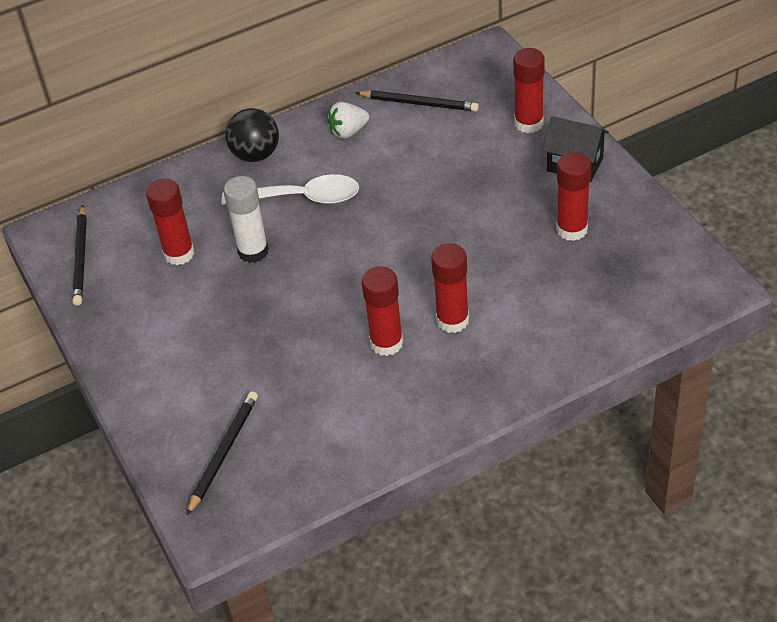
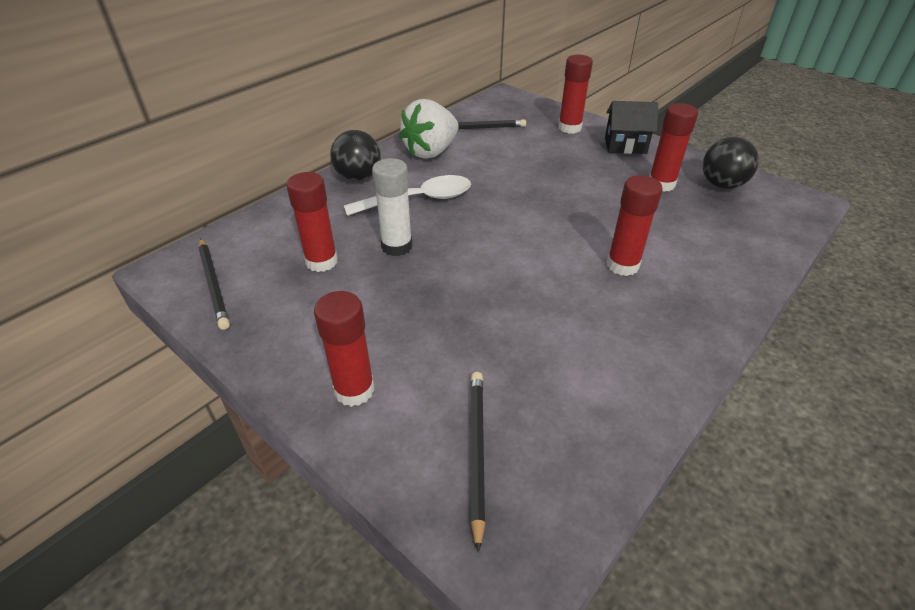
camera: 25 degrees left, 5 degrees down
white strawberry [327,102,369,139] -> white strawberry [399,99,459,159], size x1.75
red glue stick [362,266,403,356] -> red glue stick moved to [314,291,375,407]
none -> black ball [703,137,759,189]

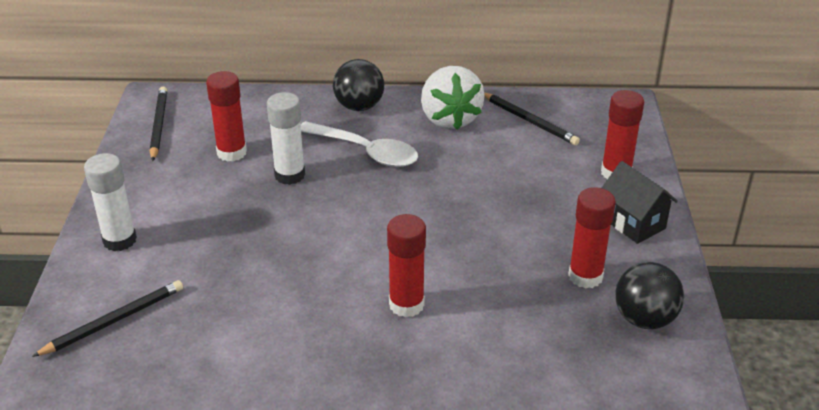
camera: 50 degrees right, 5 degrees down
black pencil [198,238,230,330] -> black pencil turned 150 degrees clockwise [150,87,167,161]
red glue stick [314,291,375,407] -> white glue stick [84,153,137,251]
white strawberry [399,99,459,159] -> white strawberry turned 105 degrees counterclockwise [421,66,485,130]

